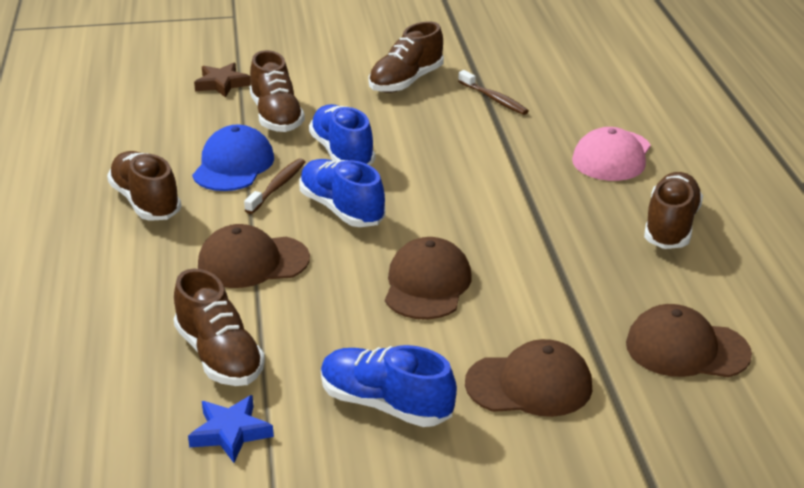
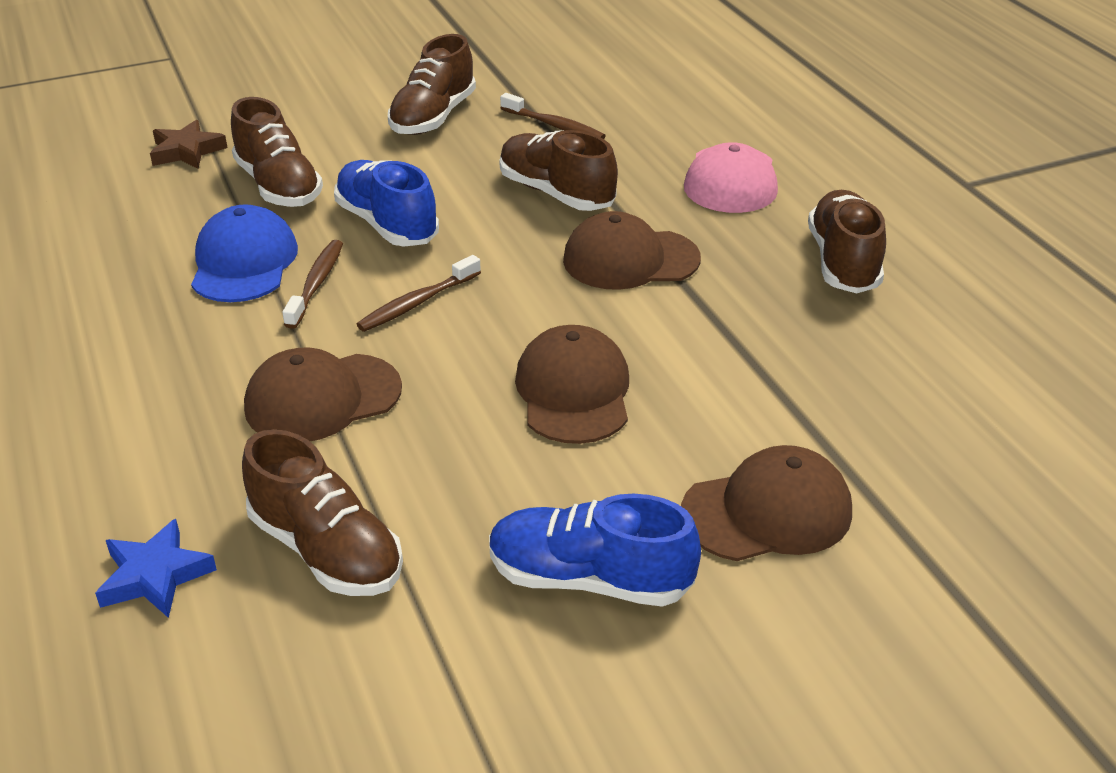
camera: 15 degrees left, 5 degrees up
brown shoe [107,151,181,221] -> brown shoe moved to [499,130,618,211]
blue star [188,395,274,463] -> blue star moved to [95,519,217,618]
blue shoe [299,159,386,227] -> brown toothbrush [356,255,481,332]
brown cap [626,304,752,378] -> brown cap moved to [563,211,701,290]

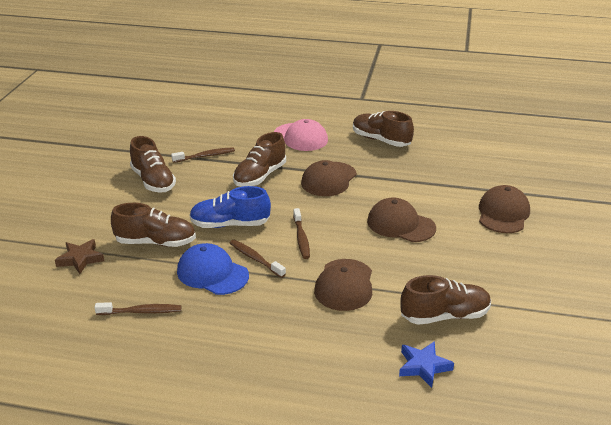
camera: 55 degrees left, 5 degrees down
blue shoe [489,494,701,607] -> none
brown shoe [499,130,618,211] -> brown shoe turned 45 degrees counterclockwise [233,132,286,187]
none -> brown toothbrush [94,302,181,315]

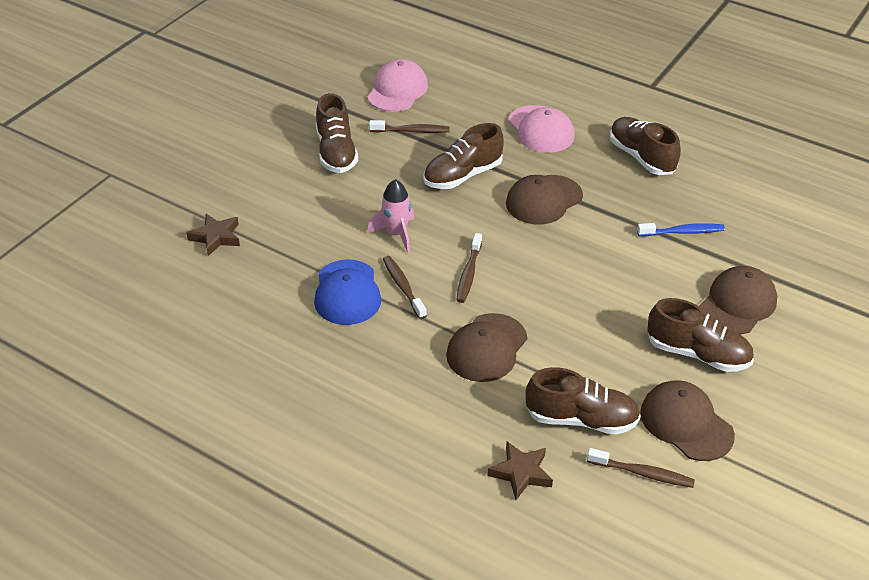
camera: 20 degrees right, 10 degrees up
brown toothbrush [94,302,181,315] -> brown toothbrush moved to [587,448,695,488]
brown shoe [111,203,196,247] -> brown shoe moved to [648,298,754,372]
blue cap [177,243,249,295] -> blue cap turned 150 degrees counterclockwise [314,259,381,325]
blue shoe [189,186,271,228] -> pink rocket [367,179,414,253]
brown cap [367,197,436,242] -> brown cap moved to [640,380,735,461]
blue star [399,341,454,388] -> brown star [487,442,553,500]
none -> pink cap [367,59,428,112]
none -> blue toothbrush [637,223,725,236]

